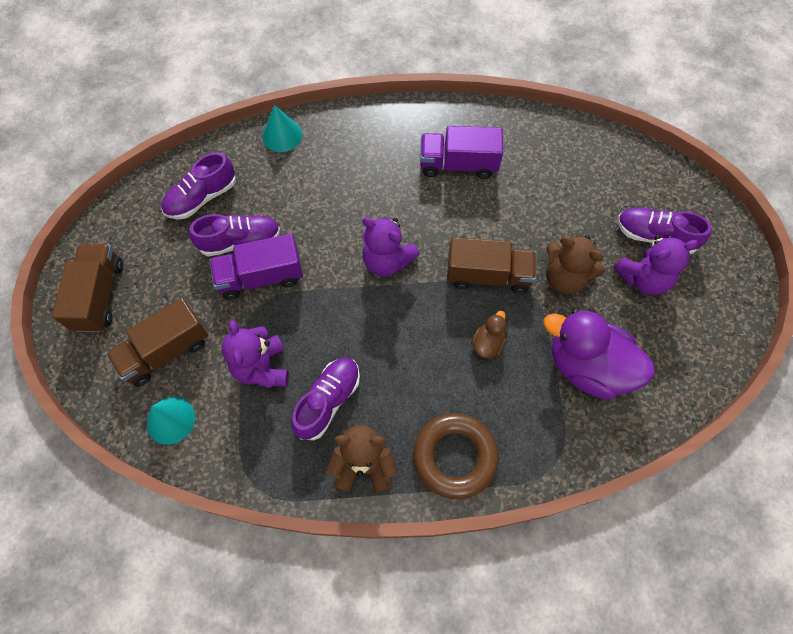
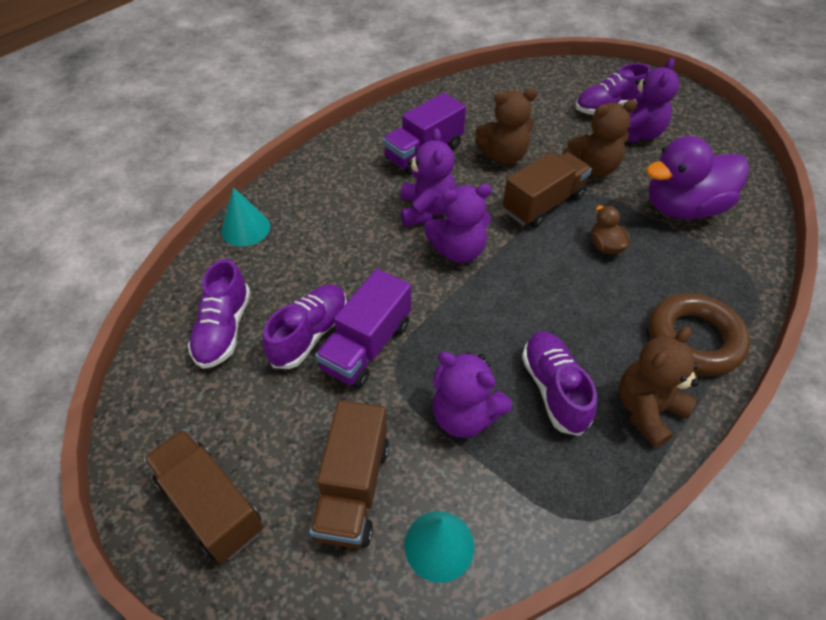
camera: 45 degrees left, 15 degrees down
none -> purple teddy bear [401,128,456,227]
none -> brown teddy bear [475,88,537,164]

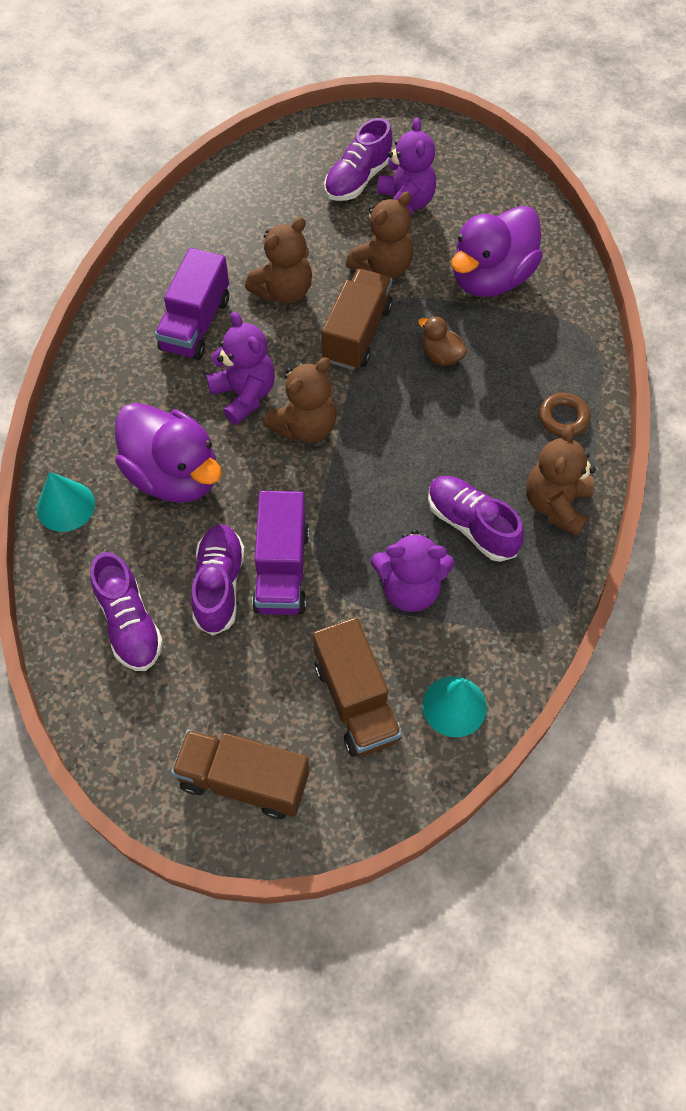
camera: 30 degrees left, 10 degrees up
purple teddy bear [424,184,492,263] -> brown teddy bear [264,358,337,443]
brown ring [649,293,750,376] -> brown ring [539,393,590,437], size x0.54
none -> purple duck [115,403,222,503]

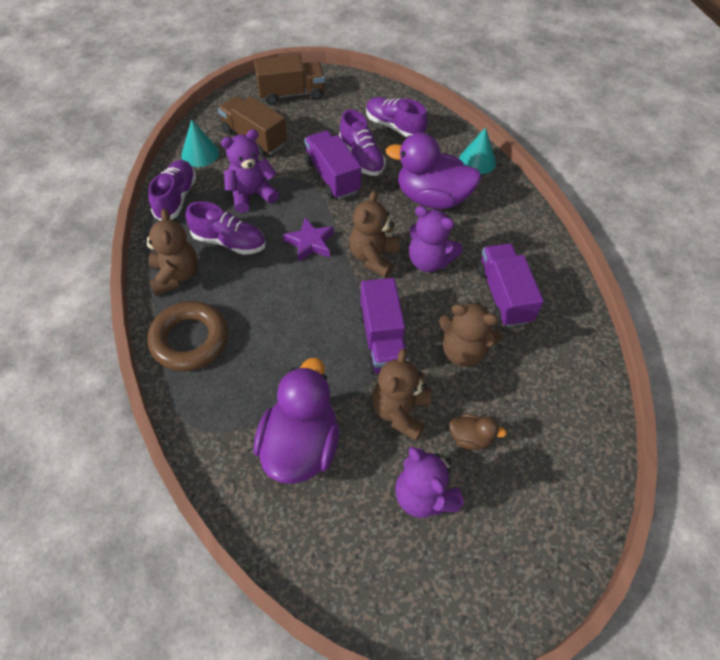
camera: 150 degrees right, 5 degrees down
brown teddy bear [245,217,312,304] -> brown teddy bear turned 90 degrees counterclockwise [439,302,502,367]
brown truck [322,269,393,370] -> purple truck [359,278,409,374]
purple shoe [324,118,393,201] -> purple shoe moved to [148,160,197,220]
brown duck [418,316,467,366] -> brown duck moved to [449,414,507,450]
brown ring [539,393,590,437] -> brown ring [148,301,228,371], size x1.85
none -> purple star [283,217,334,262]

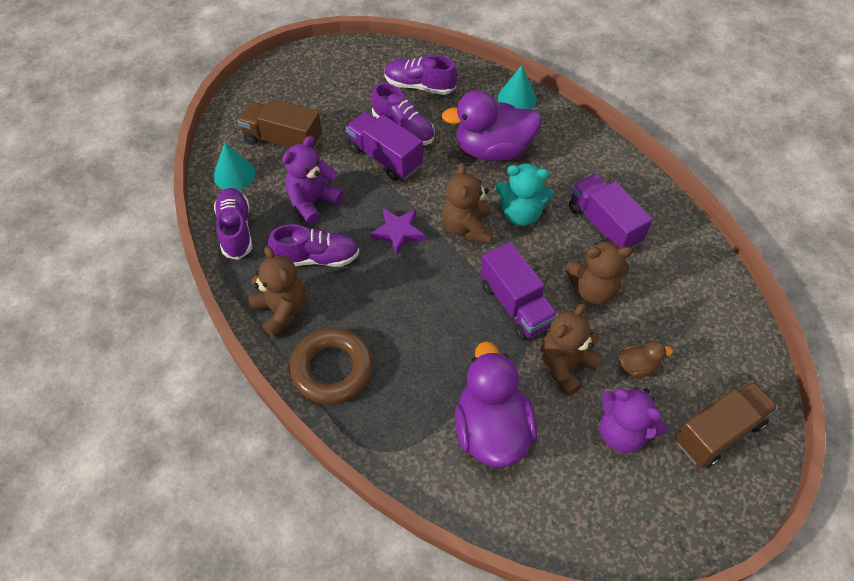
camera: 20 degrees left, 0 degrees up
brown truck [254,55,325,105] -> brown truck moved to [675,381,778,468]
brown teddy bear [372,348,431,441] -> brown teddy bear turned 45 degrees clockwise [541,303,602,396]
purple teddy bear [409,206,463,272] -> turquoise teddy bear [495,163,554,226]

